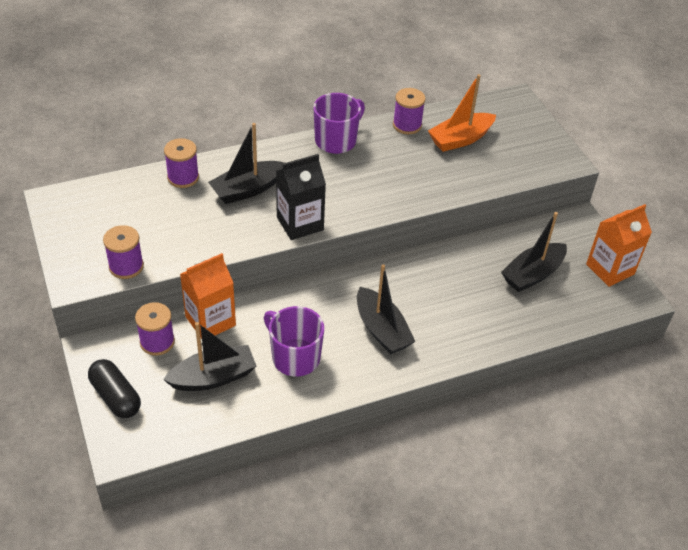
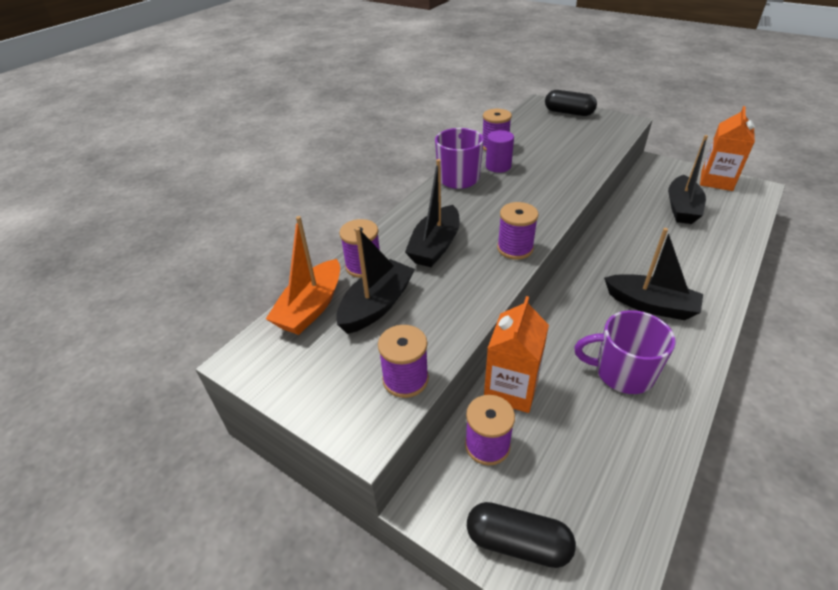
camera: 30 degrees left, 5 degrees down
black boat [163,322,256,391] -> black boat moved to [336,227,415,334]
black carton [276,154,326,240] -> purple spool [497,202,539,259]
orange boat [428,74,496,152] -> orange boat moved to [266,216,340,335]
none -> purple cylinder [486,130,514,173]
none -> black capsule [545,90,597,116]

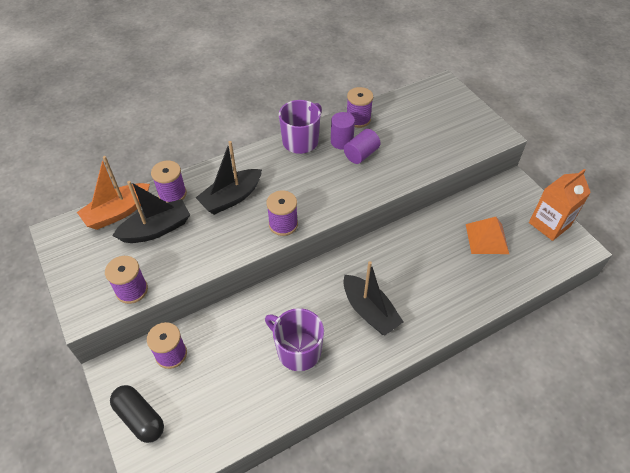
camera: 25 degrees right, 10 degrees up
orange carton [484,296,549,413] -> none
black capsule [545,90,597,116] -> none
black boat [668,135,708,224] -> orange pyramid [466,217,509,254]
none -> purple cylinder [344,129,380,164]

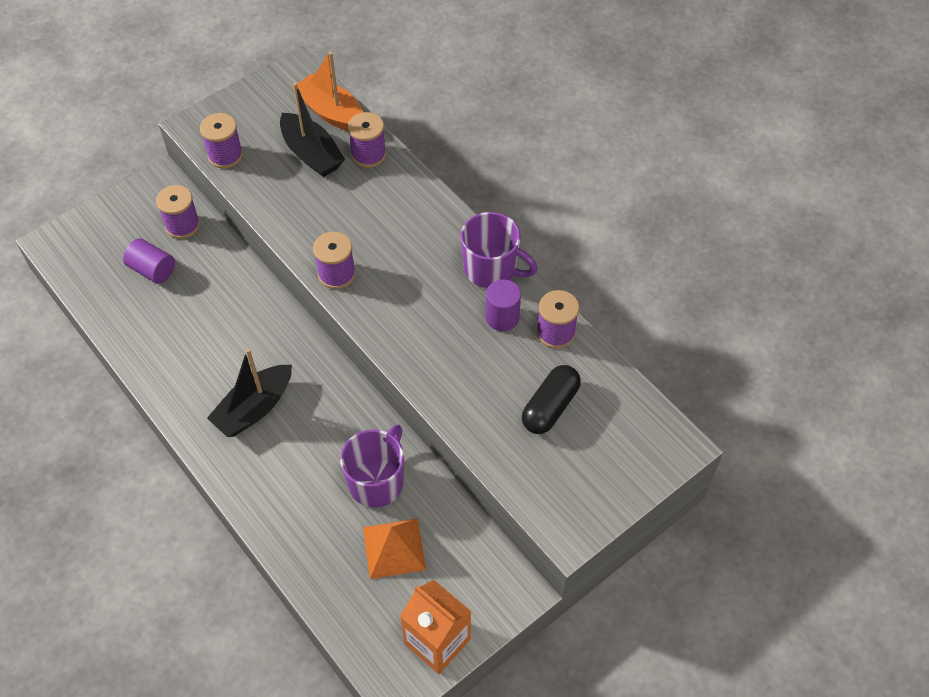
camera: 80 degrees right, 5 degrees up
black capsule [110,385,164,443] -> black capsule moved to [522,365,581,434]
black boat [196,141,262,215] -> none
purple mug [265,308,324,371] -> purple mug moved to [340,425,404,508]
purple cylinder [344,129,380,164] -> purple cylinder moved to [123,238,175,284]

